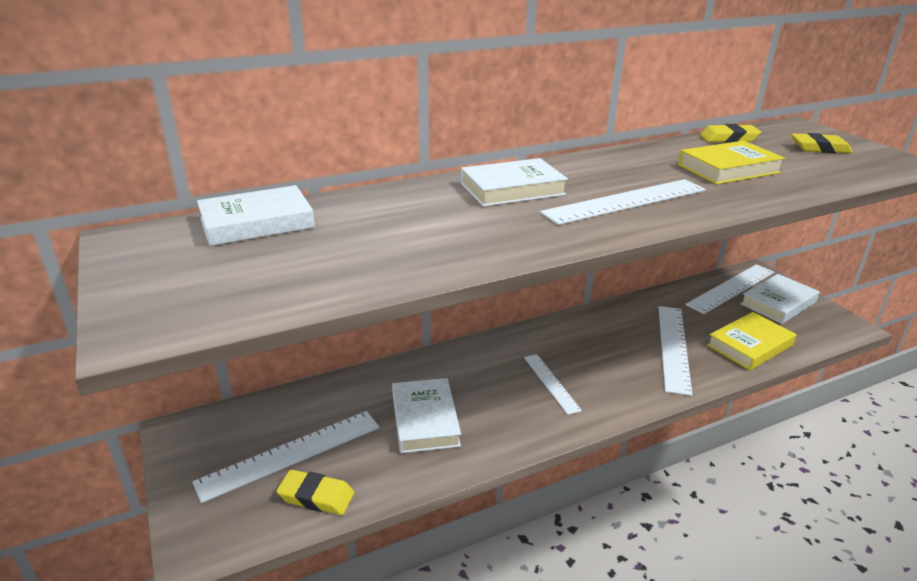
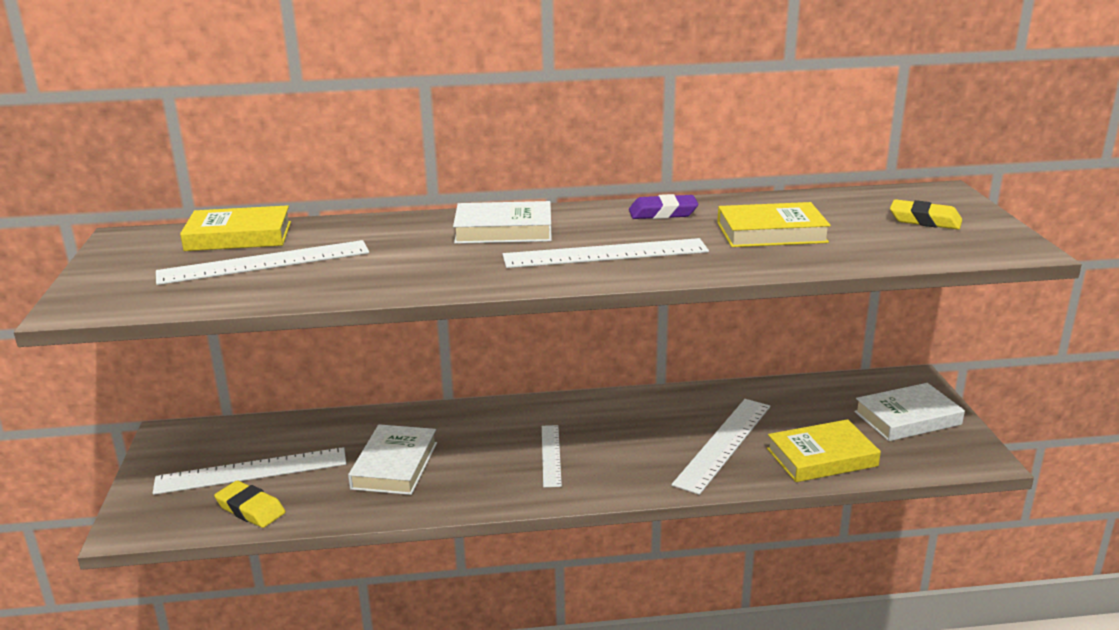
camera: 20 degrees right, 5 degrees down
white book [197,185,315,246] -> yellow book [180,205,291,251]
white ruler [685,264,774,314] -> white ruler moved to [156,240,369,285]
yellow eraser [700,124,761,143] -> none
none -> purple eraser [629,194,699,219]

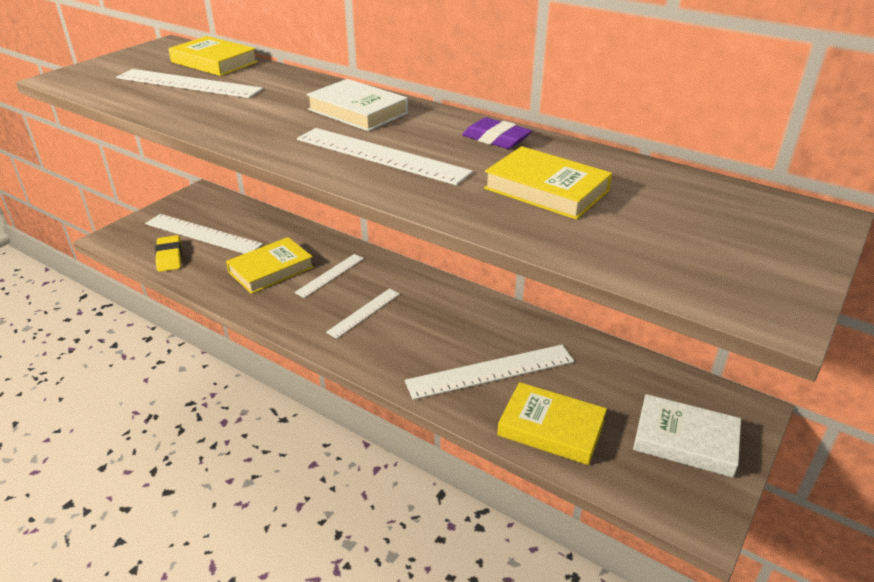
camera: 40 degrees right, 10 degrees up
white book [348,424,437,495] -> yellow book [226,237,314,294]
yellow eraser [890,199,962,229] -> none
none -> white ruler [294,254,364,298]

